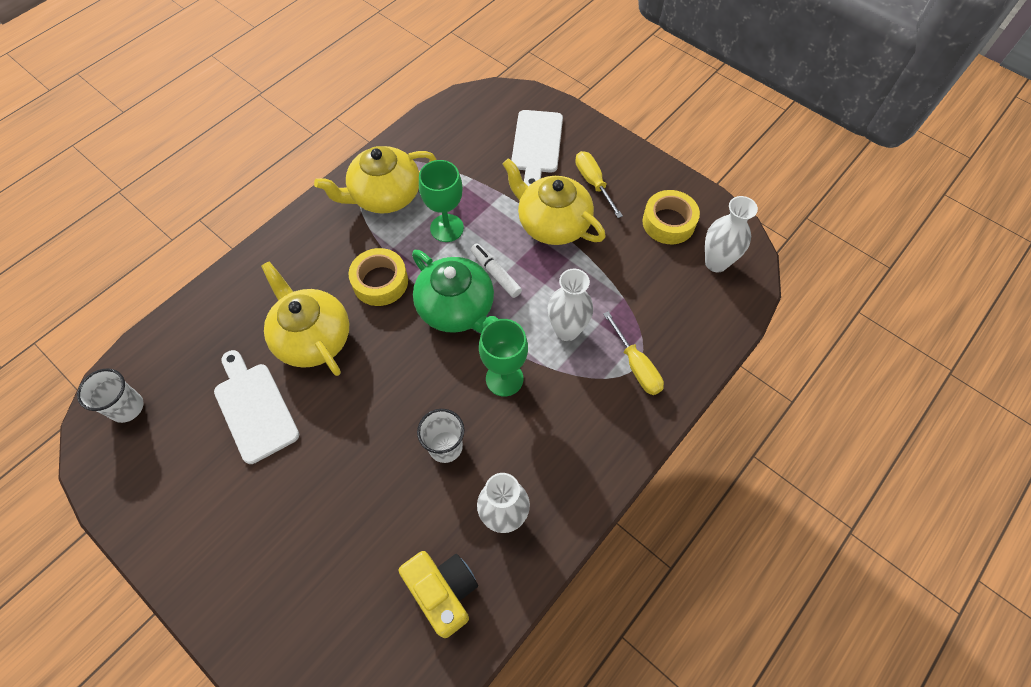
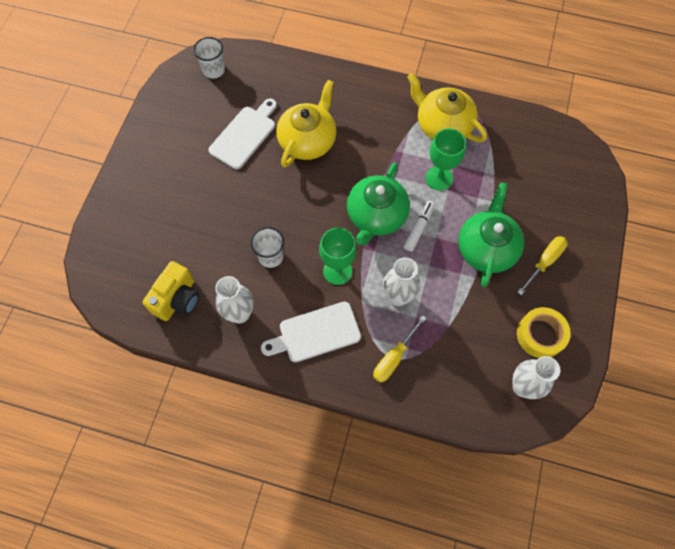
camera: 65 degrees right, 5 degrees up
yellow tape [348,248,408,306] -> none
yellow teapot [503,158,606,245] -> green teapot [458,182,524,287]
white cutting board [511,110,563,186] -> white cutting board moved to [261,302,361,362]

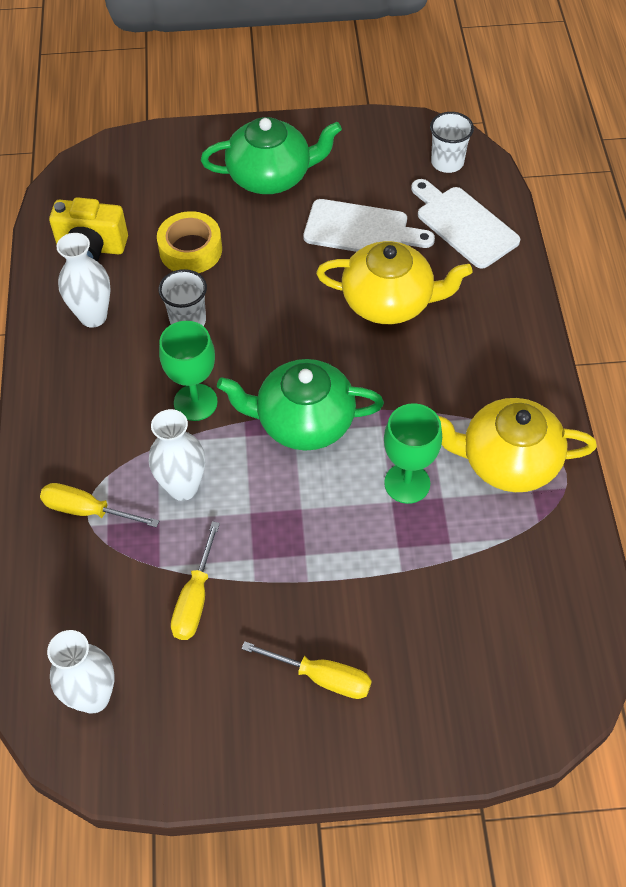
camera: 70 degrees right, 10 degrees down
white cutting board [261,302,361,362] -> white cutting board moved to [411,179,520,269]
white marker [404,201,435,252] -> none
yellow teapot [407,73,487,142] -> yellow teapot turned 105 degrees counterclockwise [438,398,597,492]
green teapot [458,182,524,287] -> green teapot moved to [201,117,342,194]
yellow tape [517,307,571,358] -> yellow tape moved to [157,211,222,273]
none -> yellow screwdriver [171,521,220,640]

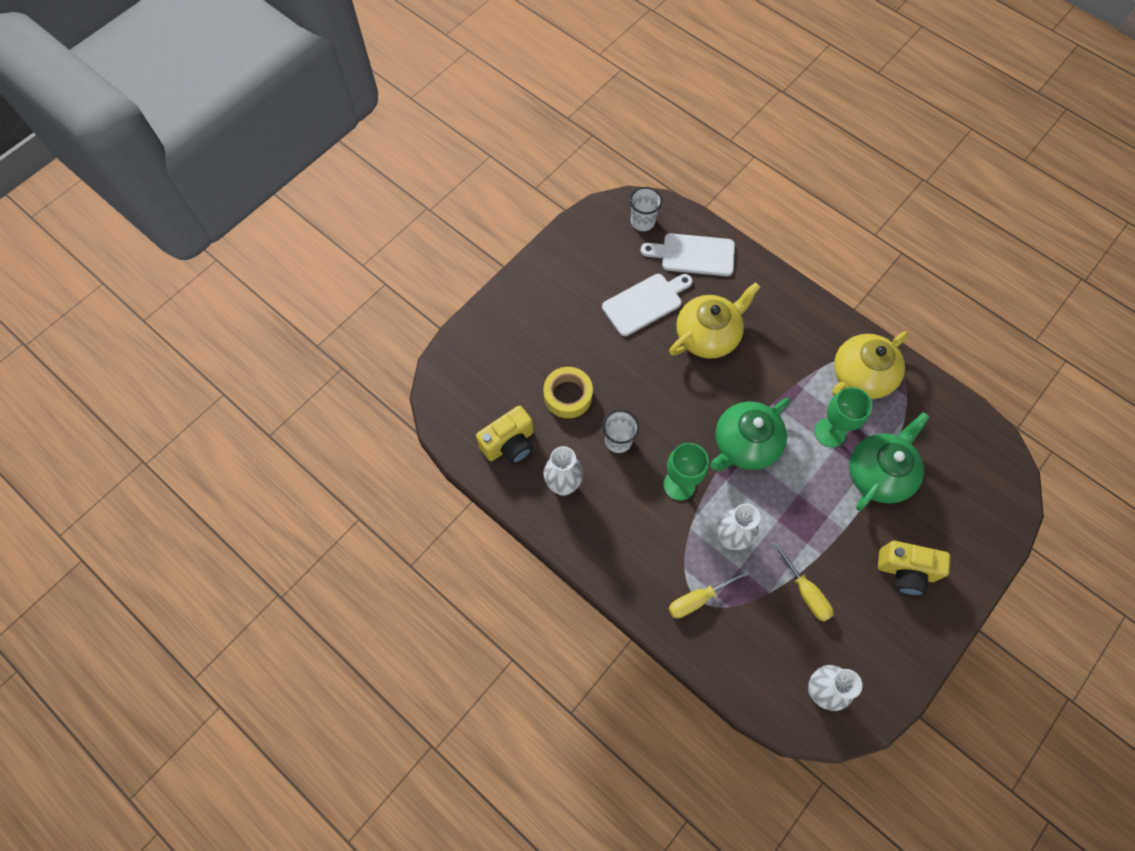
camera: 45 degrees left, 10 degrees up
green teapot [201,117,342,194] -> green teapot moved to [849,412,930,511]
yellow screwdriver [241,641,372,699] -> yellow camera [878,541,950,595]

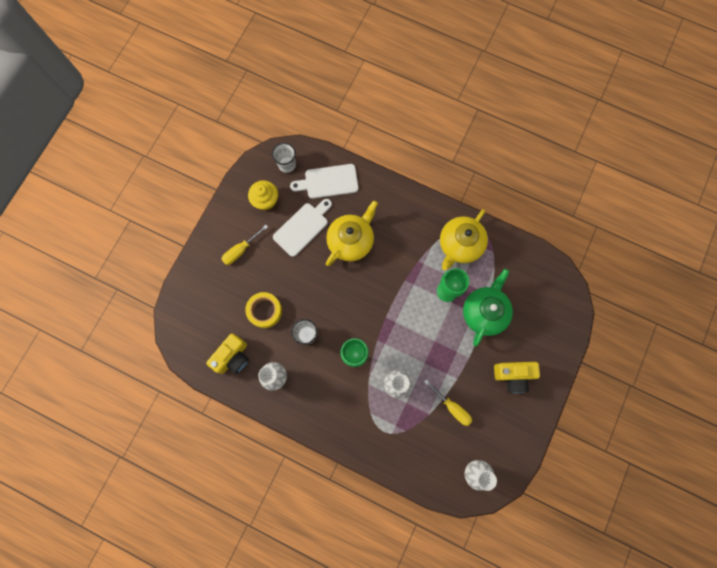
camera: 15 degrees left, 10 degrees up
yellow screwdriver [668,569,750,618] -> yellow screwdriver moved to [221,225,268,265]
green teapot [710,398,790,471] -> none
none -> yellow cupcake [248,180,278,211]

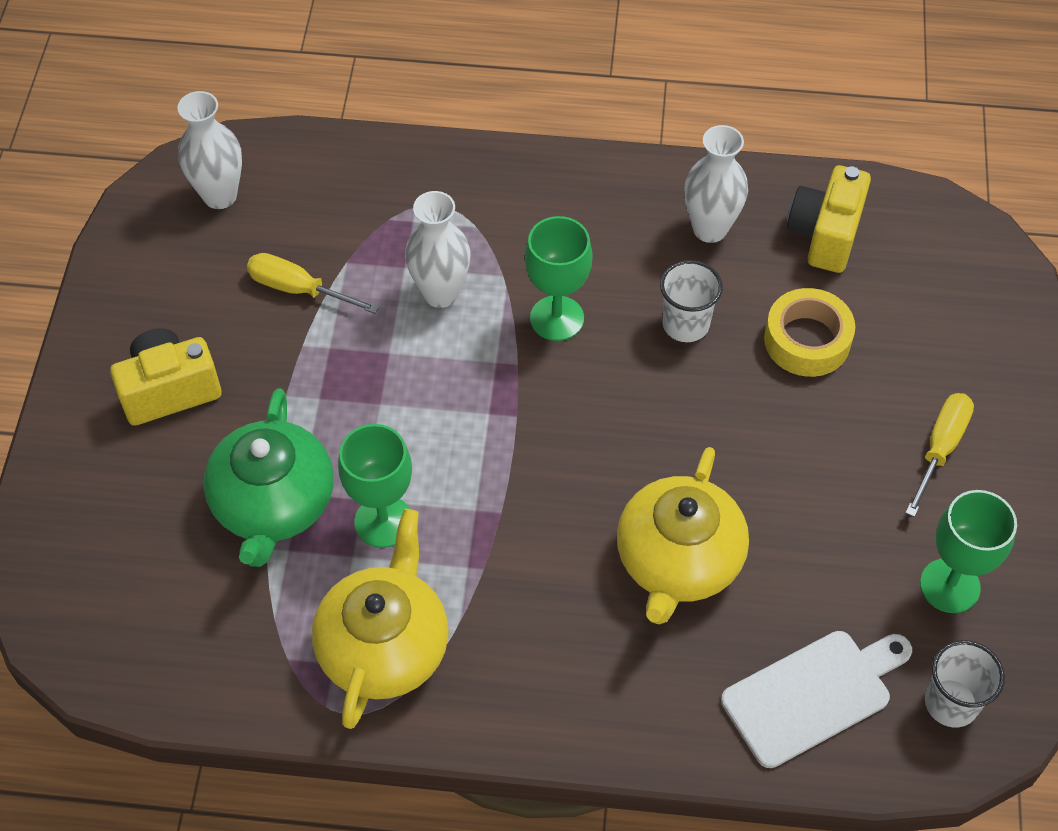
camera: 160 degrees right, 20 degrees down
yellow cupcake [248,180,278,211] -> green goblet [920,490,1017,613]
white cutting board [273,199,332,257] -> none

